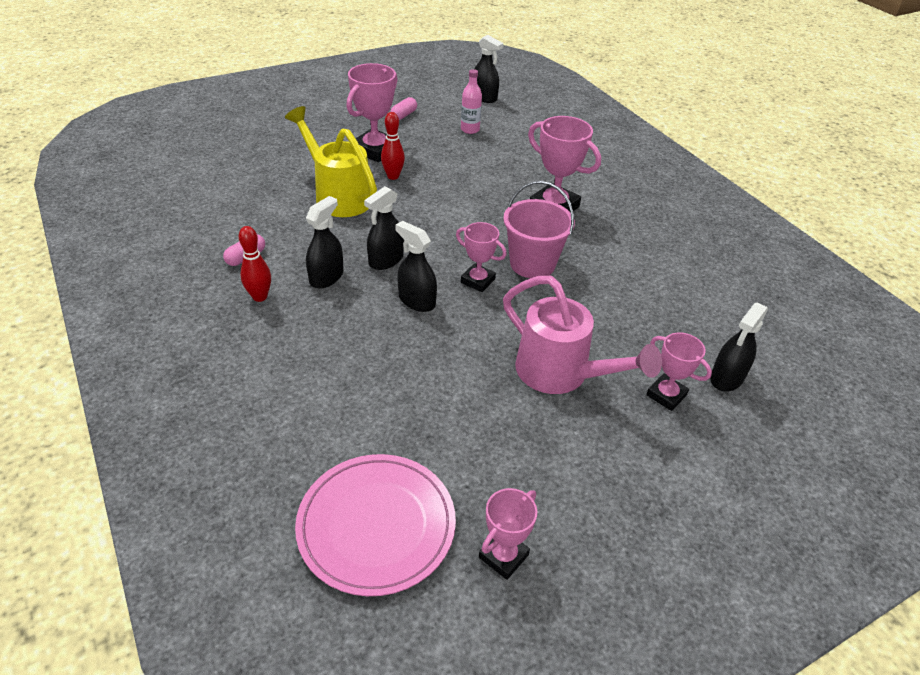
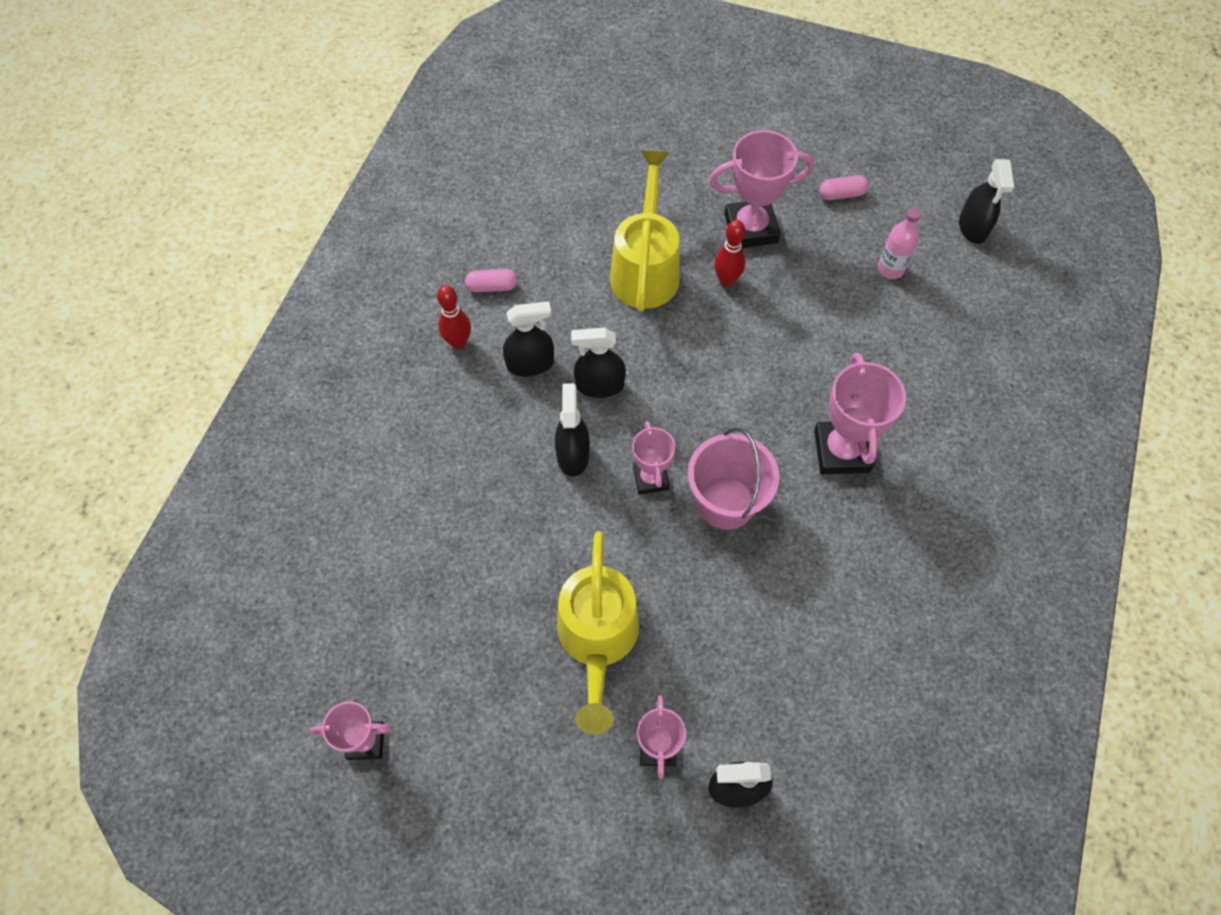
camera: 50 degrees right, 20 degrees up
pink plate [295,454,456,596] -> none
pink watering can [503,276,662,394] -> yellow watering can [557,531,639,734]

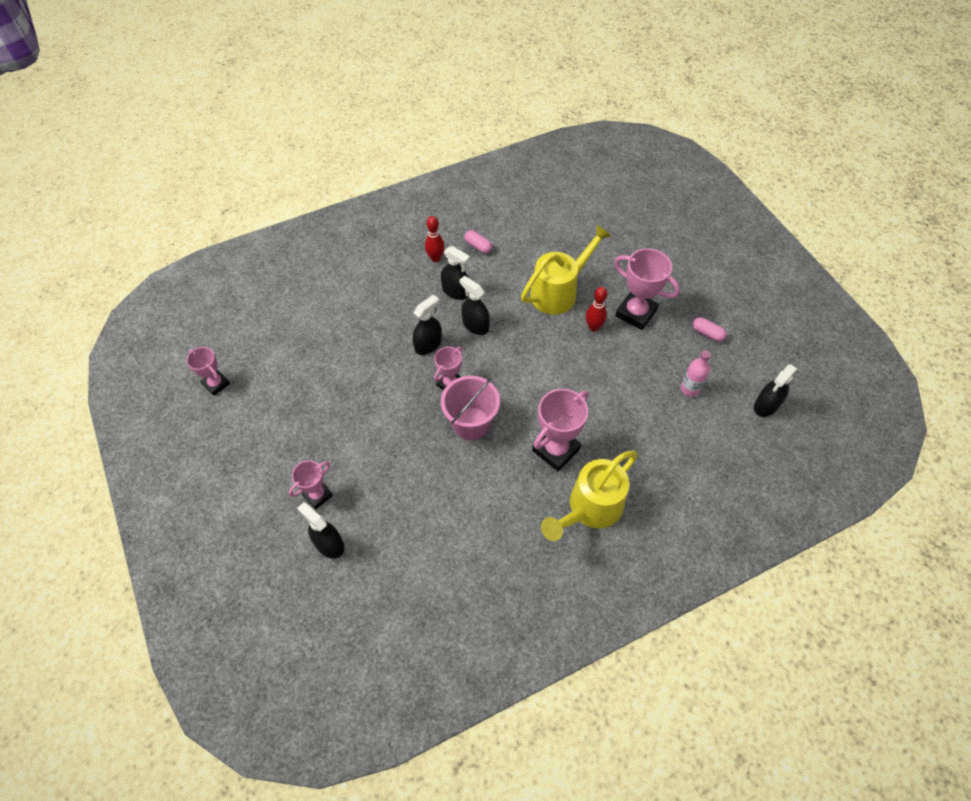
camera: 45 degrees right, 5 degrees down
yellow watering can [557,531,639,734] -> yellow watering can moved to [541,451,638,541]

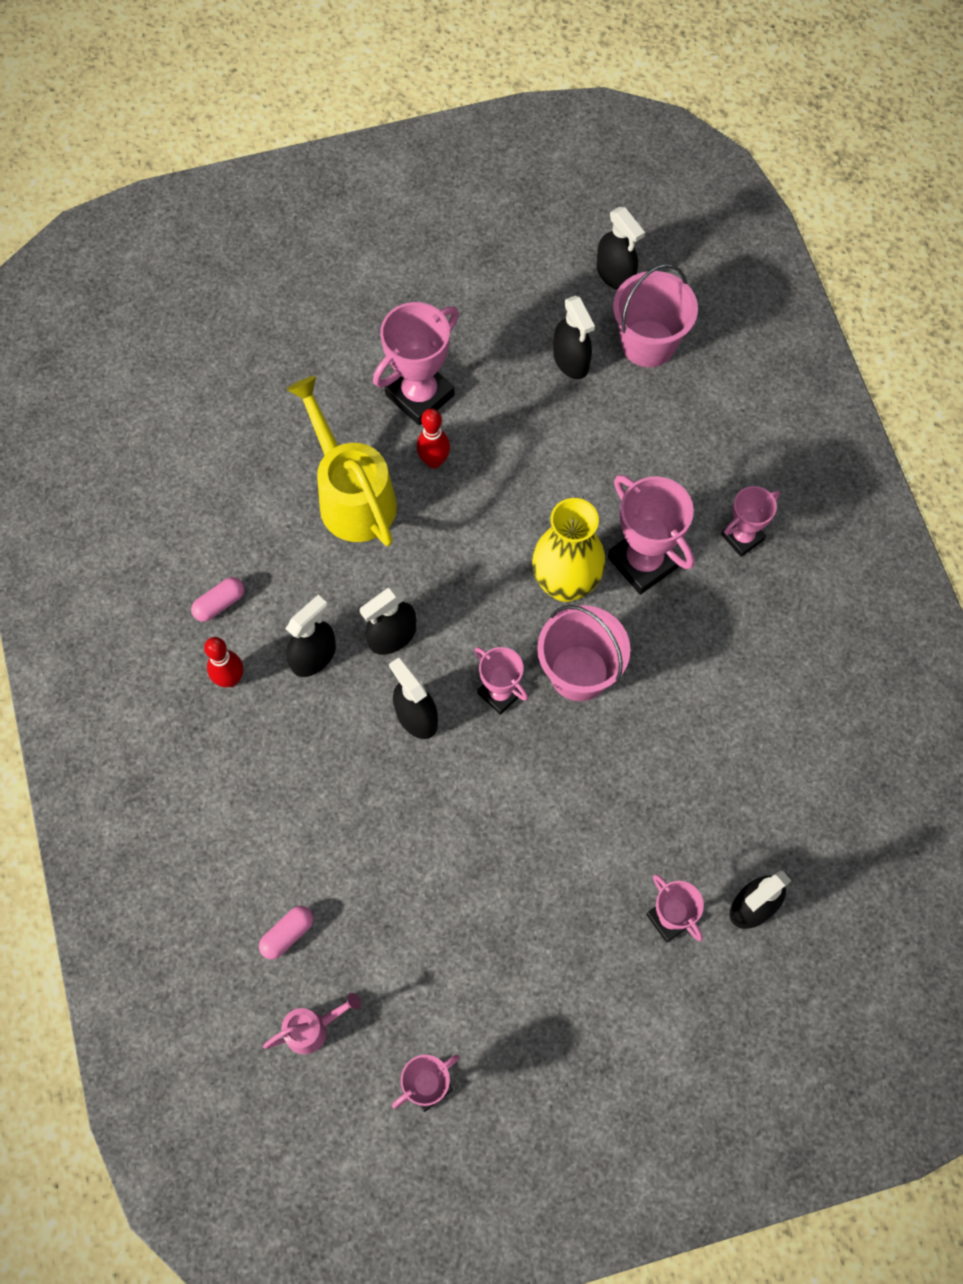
camera: 80 degrees left, 10 degrees up
yellow watering can [541,451,638,541] -> pink trophy [721,486,780,557]
pink bottle [681,350,711,397] -> black spray bottle [553,295,595,379]
pink capsule [692,317,727,342] -> pink capsule moved to [259,906,314,959]
none -> pink watering can [263,993,361,1054]
none -> yellow vase [532,498,605,602]
none -> pink bucket [613,264,698,367]

